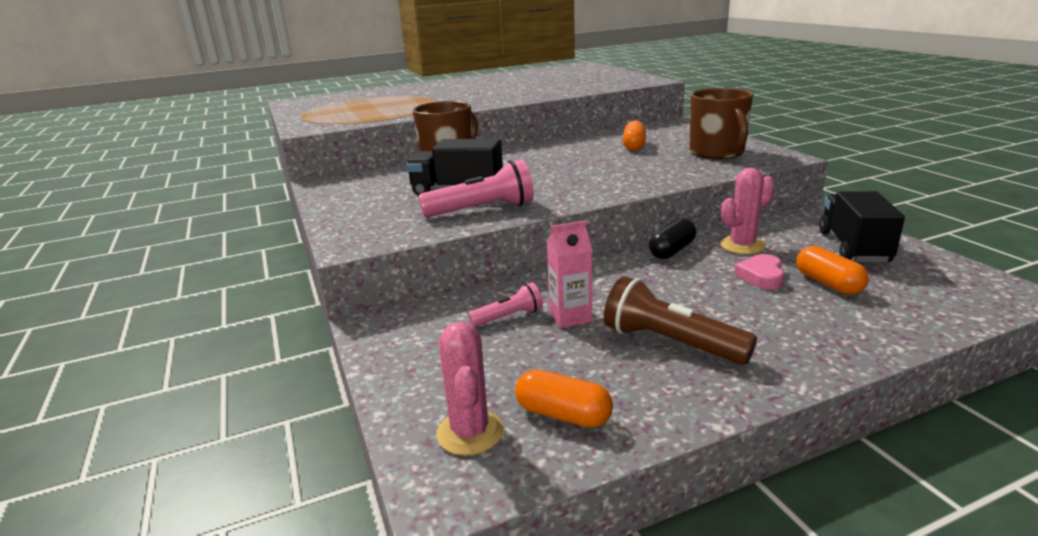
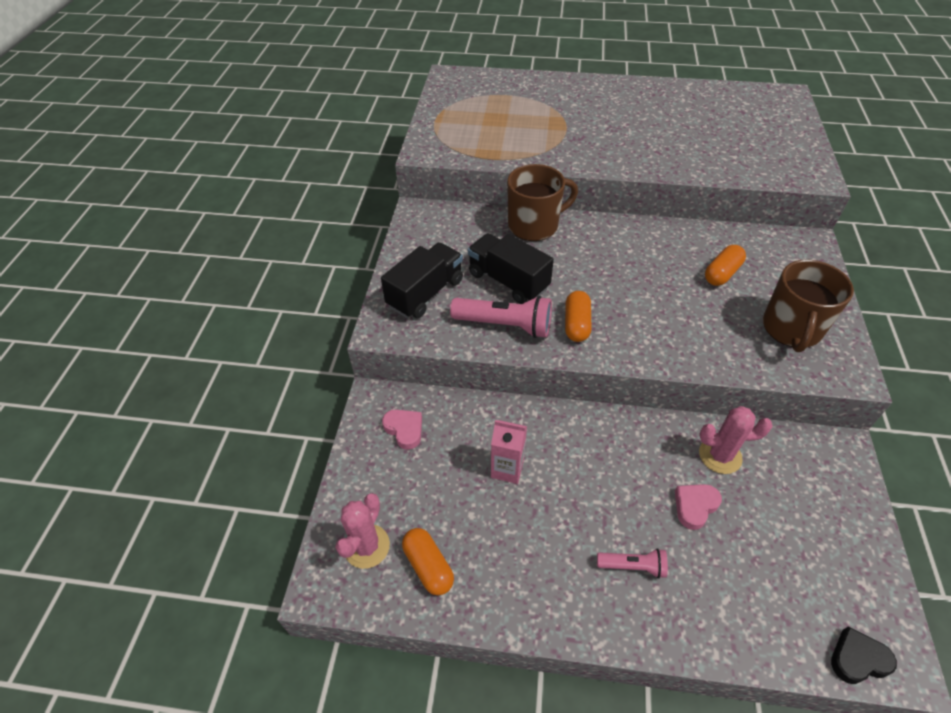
camera: 30 degrees right, 25 degrees up
pink flashlight [468,282,543,327] -> pink flashlight moved to [597,548,668,578]
brown flashlight [604,276,757,365] -> none
black capsule [649,218,696,259] -> none
orange capsule [796,246,869,295] -> orange capsule moved to [565,291,592,342]
black truck [819,191,905,262] -> black truck moved to [381,242,463,318]
none -> pink heart [382,409,422,450]
none -> black heart [831,627,897,684]

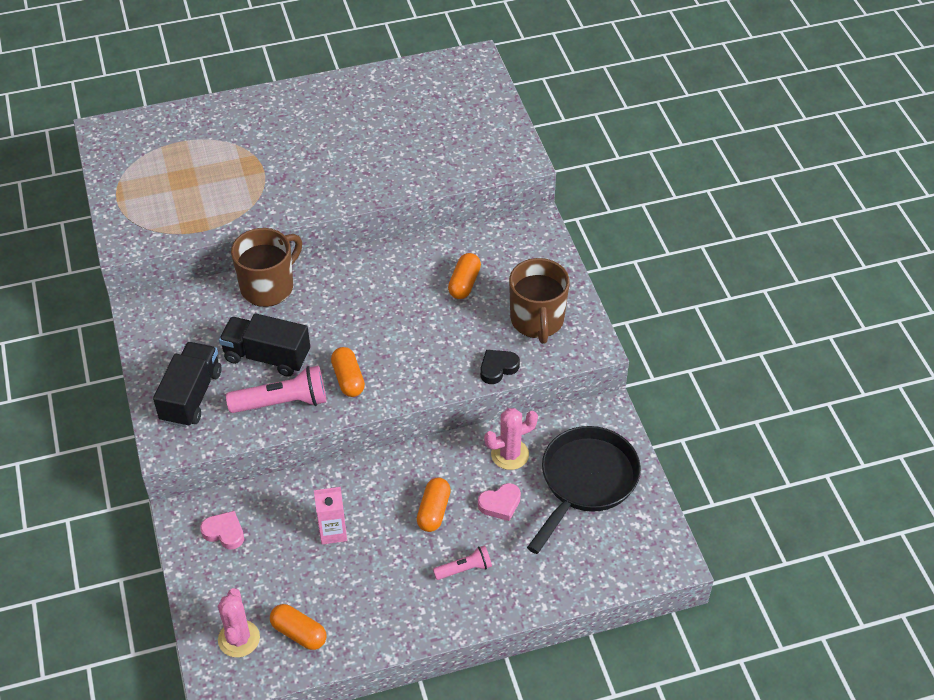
camera: 25 degrees left, 0 degrees up
pink heart [675,484,722,530] -> pink heart turned 135 degrees counterclockwise [478,483,521,521]
black heart [831,627,897,684] -> black heart moved to [480,350,520,384]
none -> orange capsule [417,478,451,532]
none -> black pan [527,426,641,554]

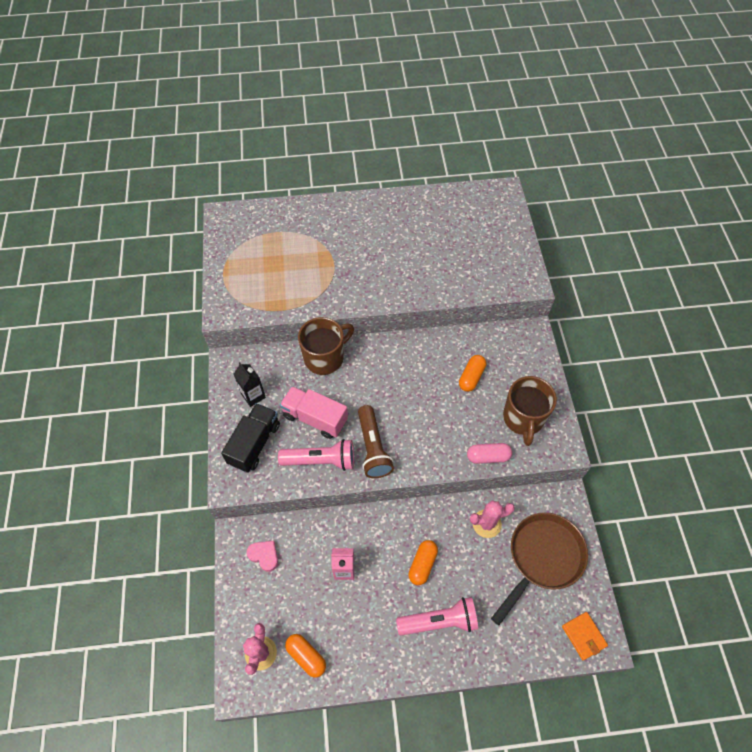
camera: 10 degrees right, 10 degrees up
black truck [219,313,310,377] -> pink truck [280,386,348,439]
orange capsule [331,347,365,397] -> brown flashlight [358,405,394,478]
pink flashlight [433,545,492,580] -> pink flashlight [396,597,478,636], size x1.77
pink heart [478,483,521,521] -> none
black heart [480,350,520,384] -> pink capsule [467,443,512,464]
black pan [527,426,641,554] -> brown pan [491,513,588,625]
none -> black carton [234,362,266,407]
none -> orange wallet [562,612,608,660]

